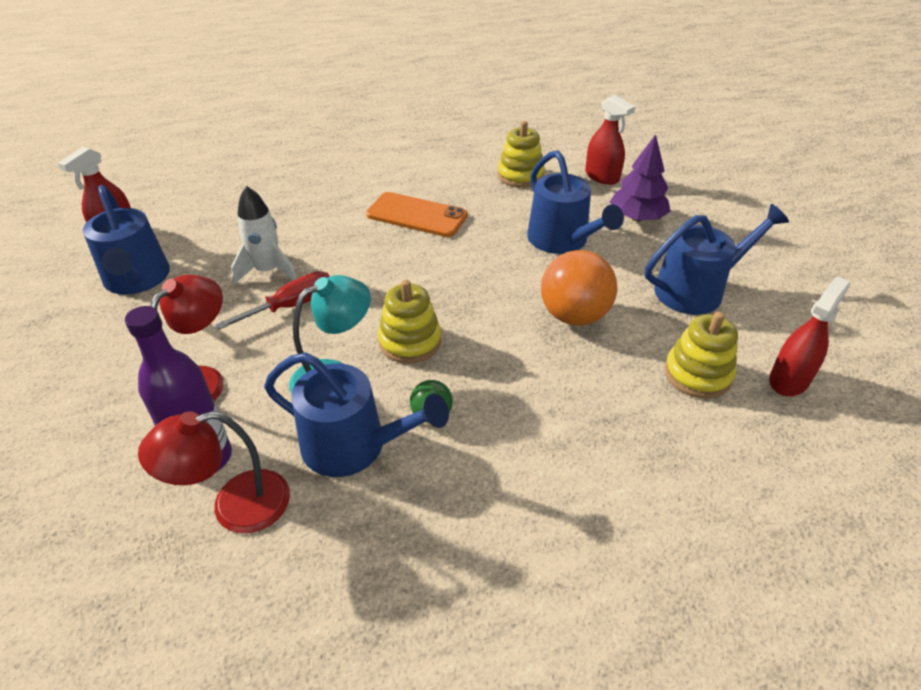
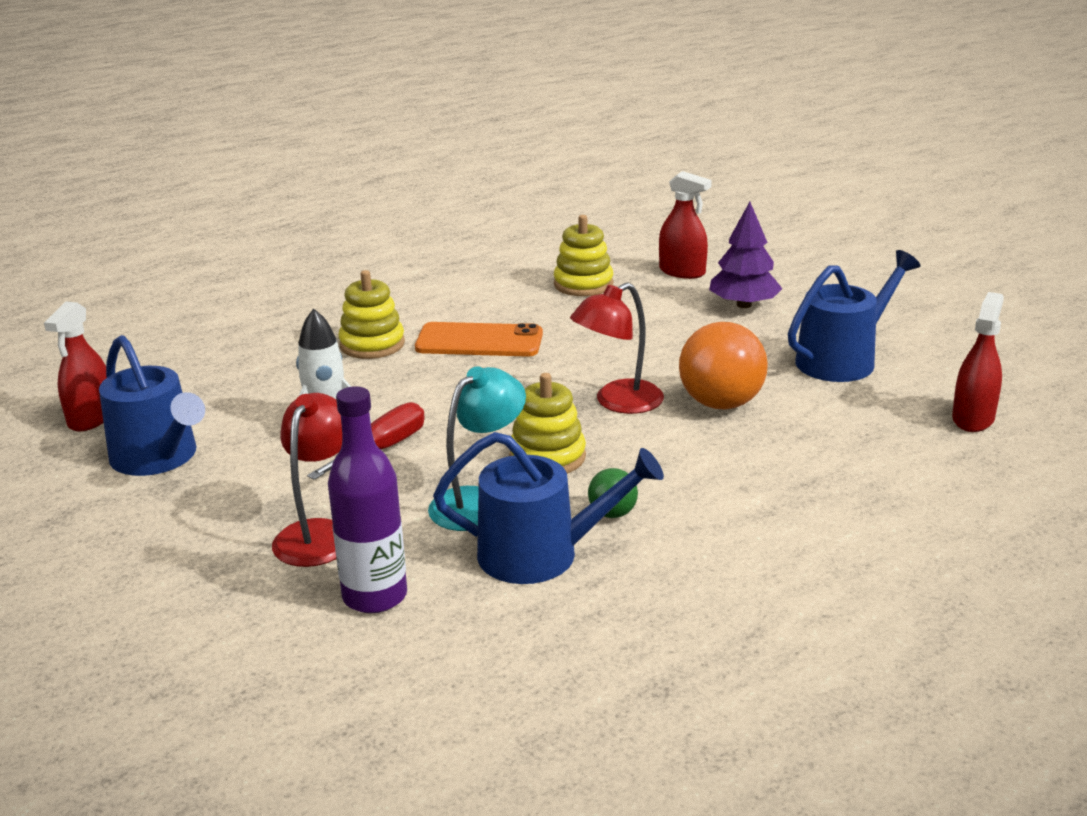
camera: 15 degrees left, 15 degrees down
red lamp [138,411,290,533] -> red lamp moved to [570,283,664,414]
blue watering can [527,150,624,254] -> none
yellow stacking toy [664,312,738,399] -> yellow stacking toy moved to [338,270,405,359]

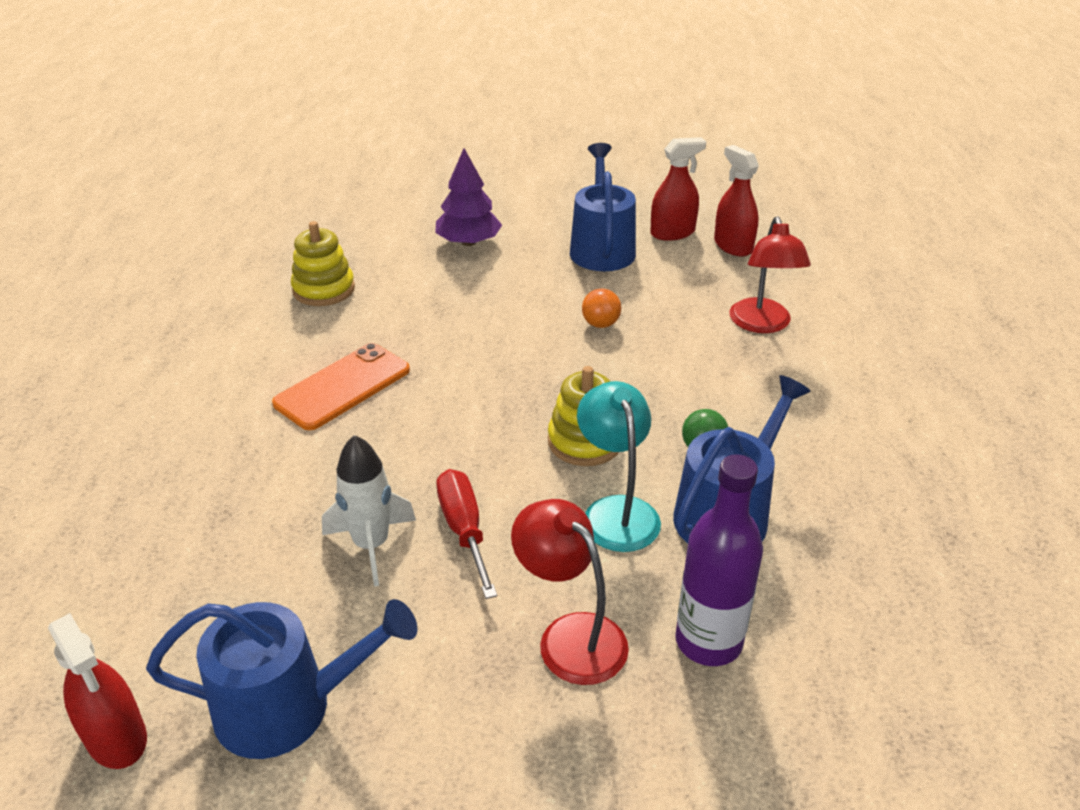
camera: 55 degrees left, 10 degrees up
yellow stacking toy [338,270,405,359] -> none
red lamp [570,283,664,414] -> red lamp moved to [729,216,811,333]
red spray bottle [659,171,712,279] -> red spray bottle moved to [650,137,706,241]
orange ball [679,322,768,410] -> orange ball [582,288,621,328], size x0.50

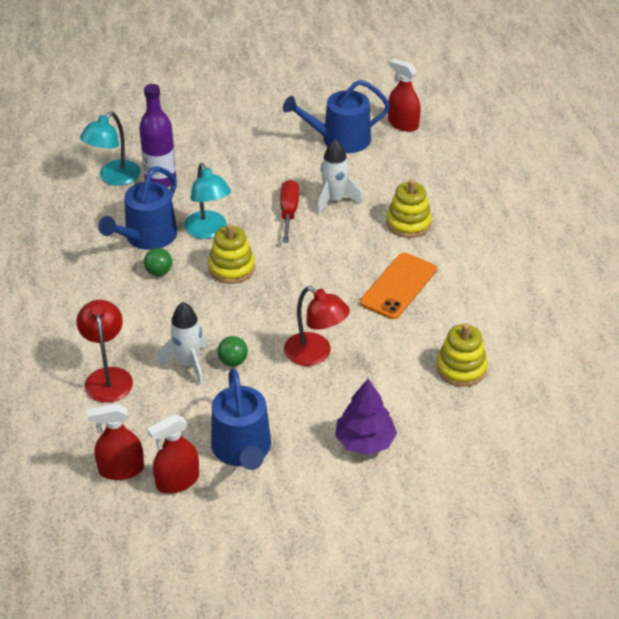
camera: 170 degrees right, 5 degrees up
red screwdriver [436,469,497,599] -> red screwdriver turned 150 degrees counterclockwise [280,180,299,243]
red lamp [511,499,629,685] -> red lamp moved to [284,286,350,366]
orange ball [582,288,621,328] -> green ball [217,336,248,366]
red spray bottle [714,145,759,256] -> red spray bottle turned 120 degrees clockwise [87,404,144,480]
none -> turquoise lamp [80,112,140,186]
none -> white rocket [157,302,208,385]
none -> yellow stacking toy [386,179,432,238]

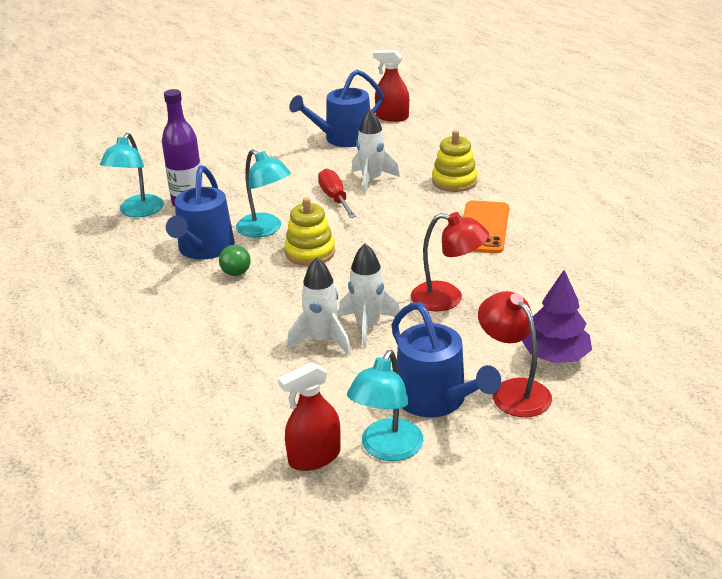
camera: 20 degrees left, 10 degrees down
red lamp [77,300,133,403] -> red lamp moved to [478,291,552,417]
red spray bottle [147,414,199,494] -> turquoise lamp [347,350,423,461]
green ball [217,336,248,366] -> white rocket [339,243,400,348]
yellow stacking toy [436,323,487,387] -> none

